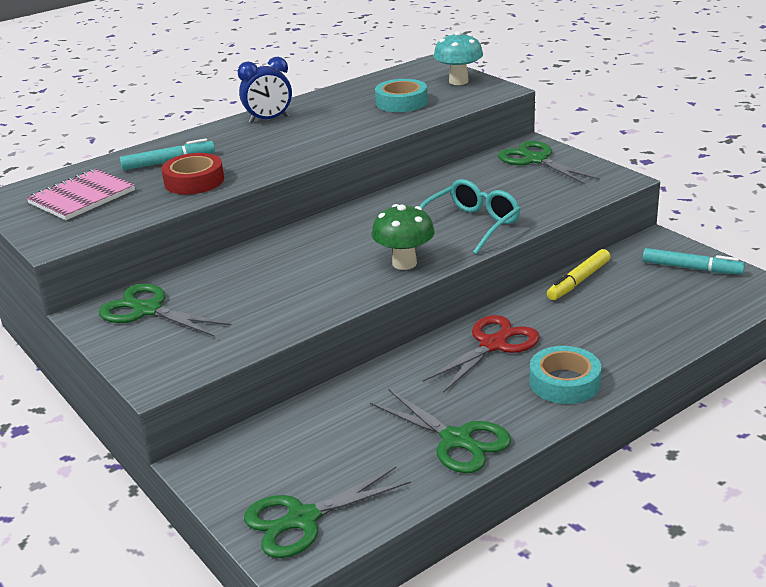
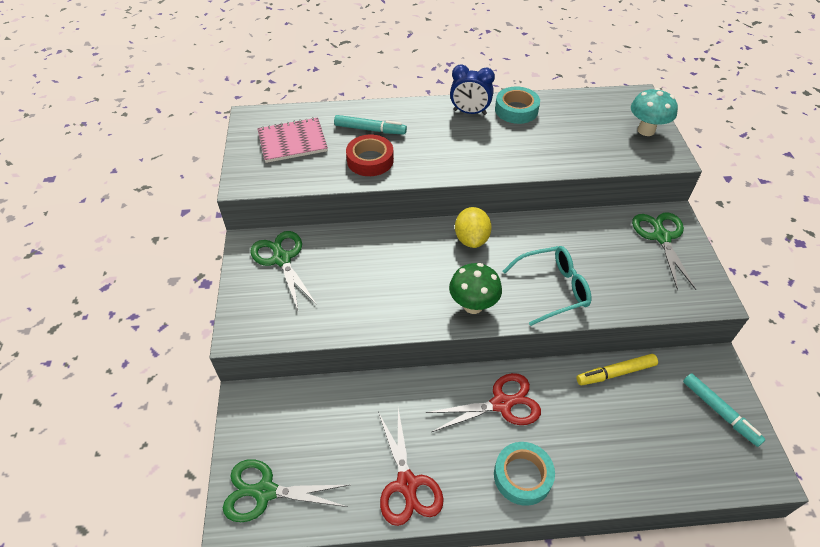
camera: 30 degrees right, 20 degrees up
green scissors [370,389,511,473] -> red scissors [378,409,444,526]
turquoise tape [375,79,428,112] -> turquoise tape moved to [495,86,540,124]
none -> yellow lemon [455,207,492,248]

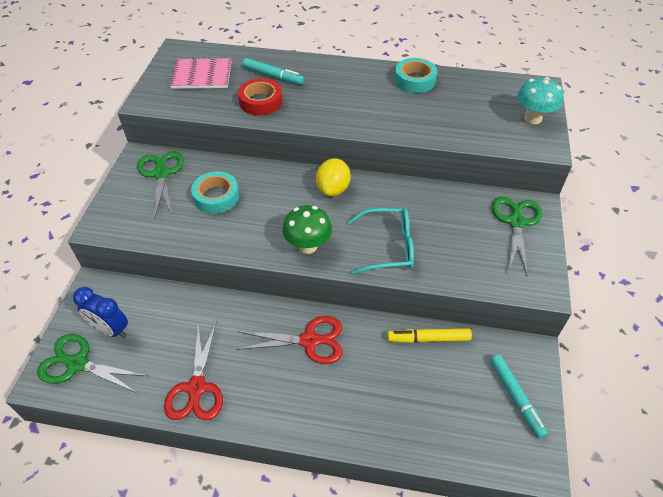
camera: 15 degrees right, 0 degrees up
blue clock [450,65,495,115] -> blue clock moved to [73,287,128,338]
turquoise tape [494,442,555,506] -> turquoise tape moved to [191,171,239,214]

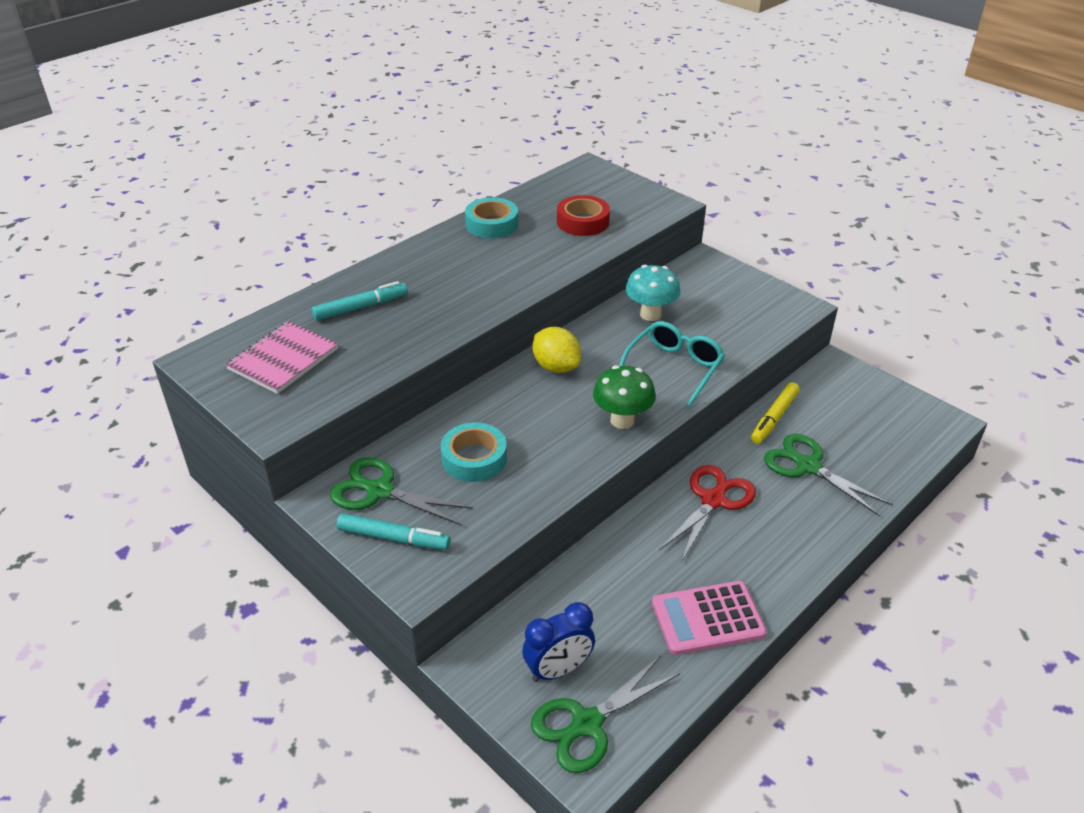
camera: 55 degrees left, 10 degrees down
red scissors [164,321,223,420] -> pink calculator [652,581,767,655]
red tape [238,78,282,116] -> red tape moved to [557,195,610,236]
turquoise marker [490,355,548,438] -> turquoise marker moved to [337,513,451,550]
green scissors [492,197,542,277] -> green scissors moved to [764,434,892,516]
turquoise mushroom [517,77,563,124] -> turquoise mushroom moved to [625,265,680,321]

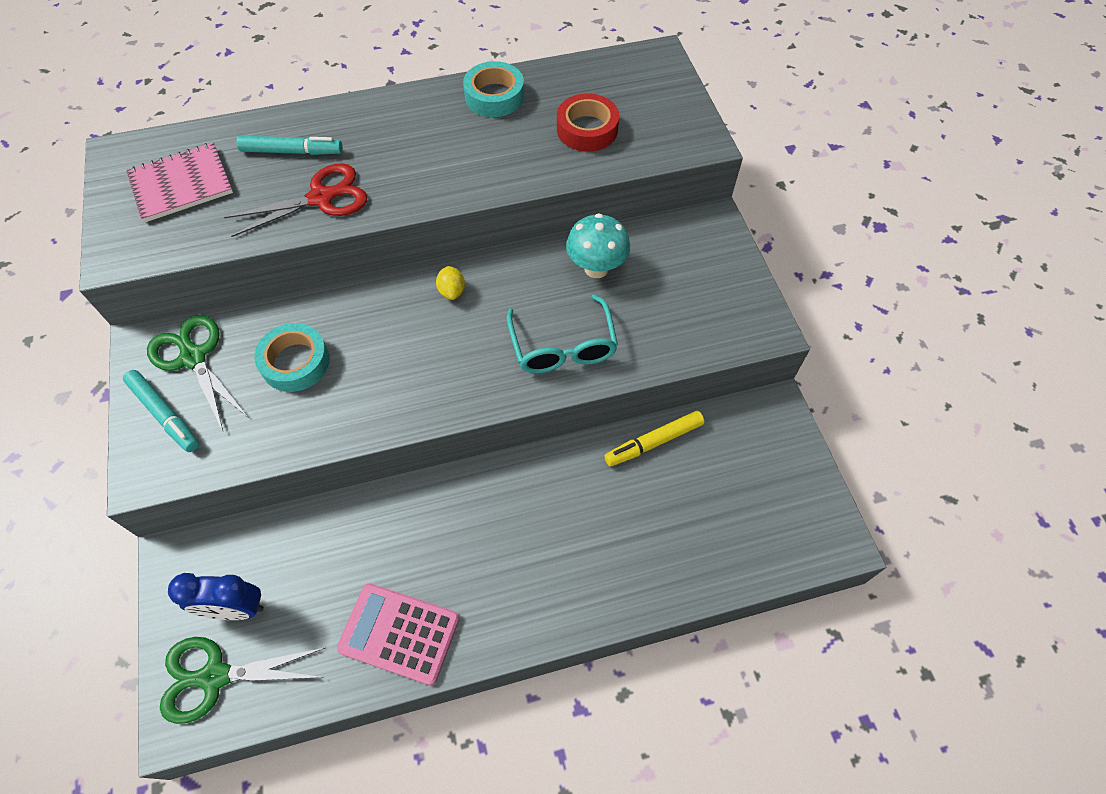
camera: 30 degrees right, 20 degrees up
yellow lemon [533,327,581,373] -> yellow lemon [436,266,465,300], size x0.59
green mushroom [593,365,656,429] -> none
turquoise glasses [619,321,725,407] -> turquoise glasses turned 105 degrees clockwise [507,294,618,373]
red scissors [659,465,756,563] -> red scissors moved to [224,163,368,237]
green scissors [764,434,892,516] -> none

